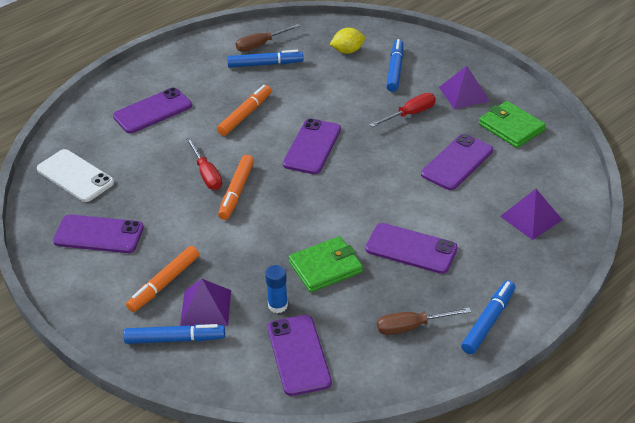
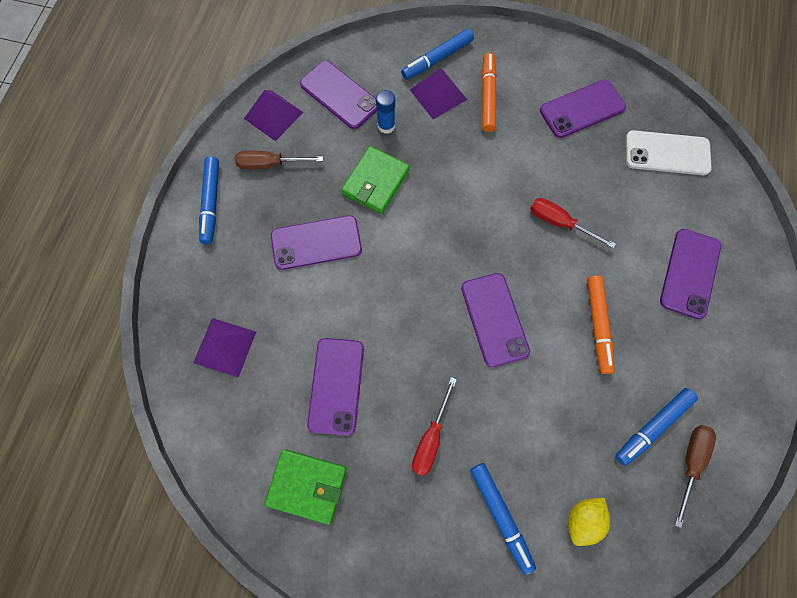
camera: 145 degrees right, 30 degrees up
orange marker [218,155,254,220] -> none
brown screwdriver [377,308,471,335] -> brown screwdriver turned 135 degrees counterclockwise [235,151,323,170]
purple pyramid [439,66,490,109] -> purple pyramid moved to [244,90,303,141]

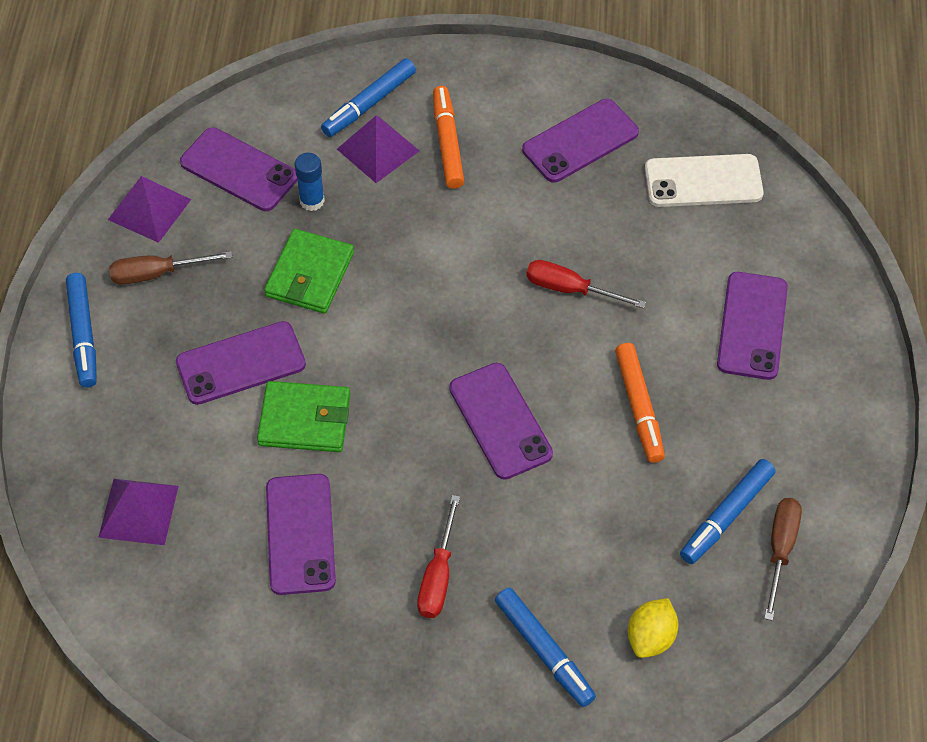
camera: 10 degrees left, 15 degrees down
green wallet [265,449,347,525] -> green wallet moved to [257,381,350,452]

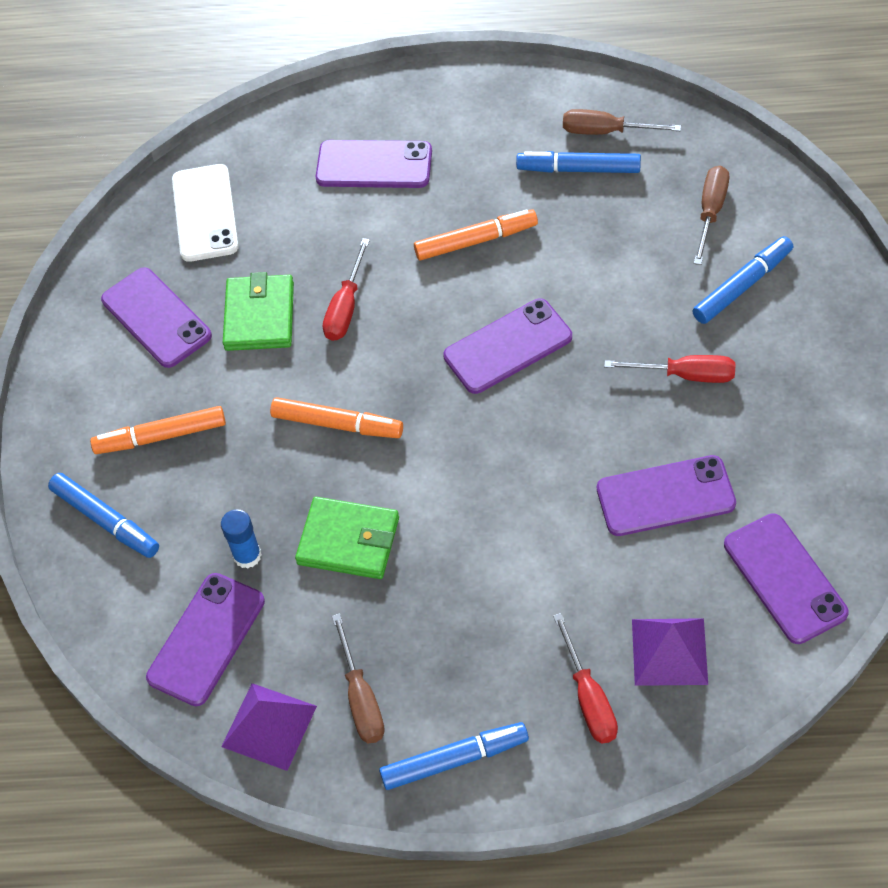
camera: 90 degrees left, 0 degrees up
purple phone [176,321,306,405] -> purple phone moved to [724,513,849,644]
green wallet [257,381,350,452] -> green wallet moved to [223,272,294,351]
purple pyramid [337,116,419,183] -> none
yellow lemon [628,598,678,658] -> brown screwdriver [694,166,729,265]
blue marker [680,459,776,564] -> blue marker turned 150 degrees clockwise [516,151,641,173]
none -> orange marker [270,397,403,438]
none -> red screwdriver [553,613,618,743]

